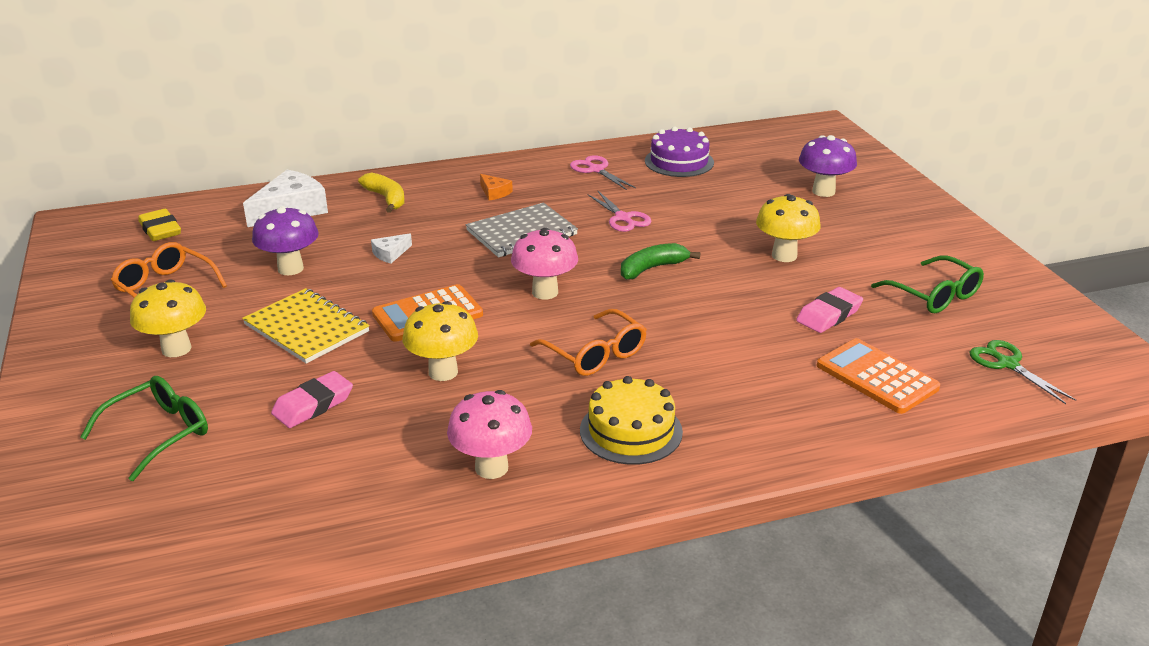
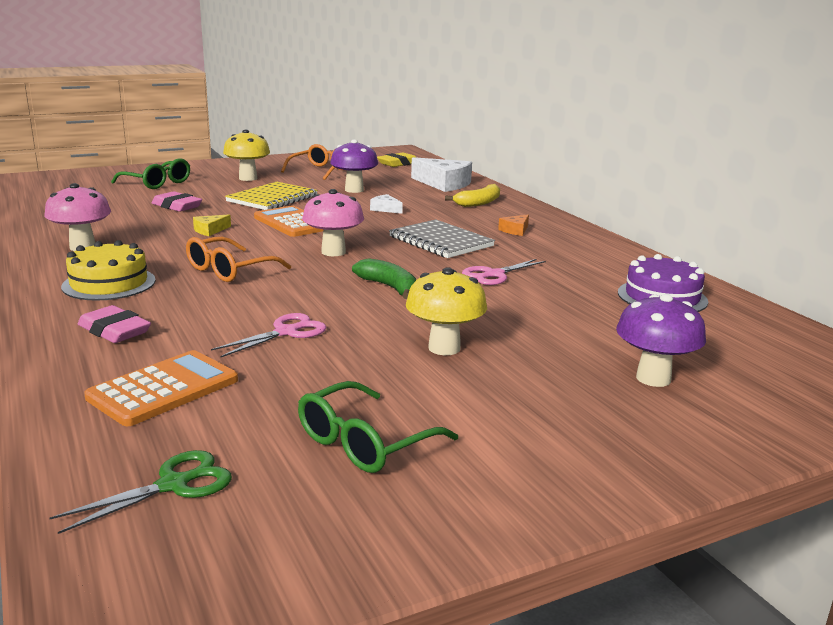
camera: 80 degrees right, 10 degrees down
yellow mushroom [403,301,478,381] -> yellow cheese [193,214,231,236]
pink scissors [570,155,636,190] -> pink scissors moved to [211,313,326,358]
pink eraser [796,287,863,333] -> pink eraser moved to [78,305,151,343]

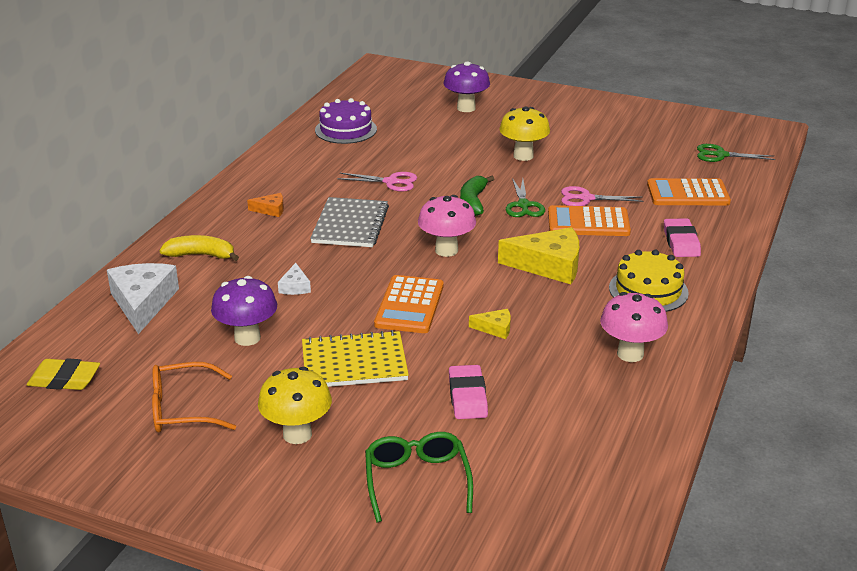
camera: 130 degrees left, 10 degrees up
orange glasses [186,237,291,282] -> yellow cheese [498,227,579,284]
green glasses [298,381,458,473] -> none
none -> green scissors [506,178,545,217]
none -> orange calculator [548,205,631,236]

